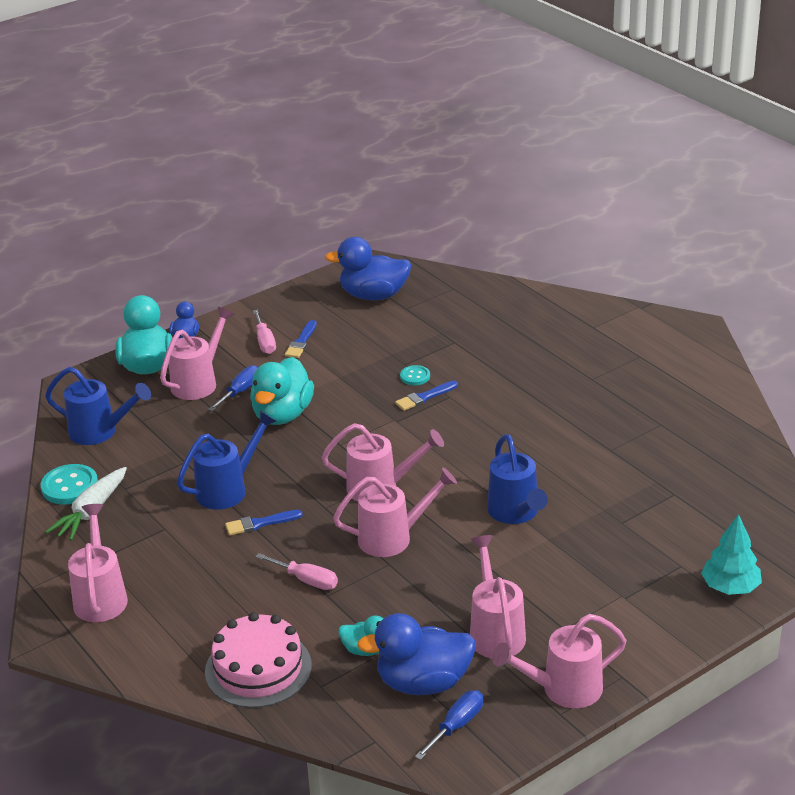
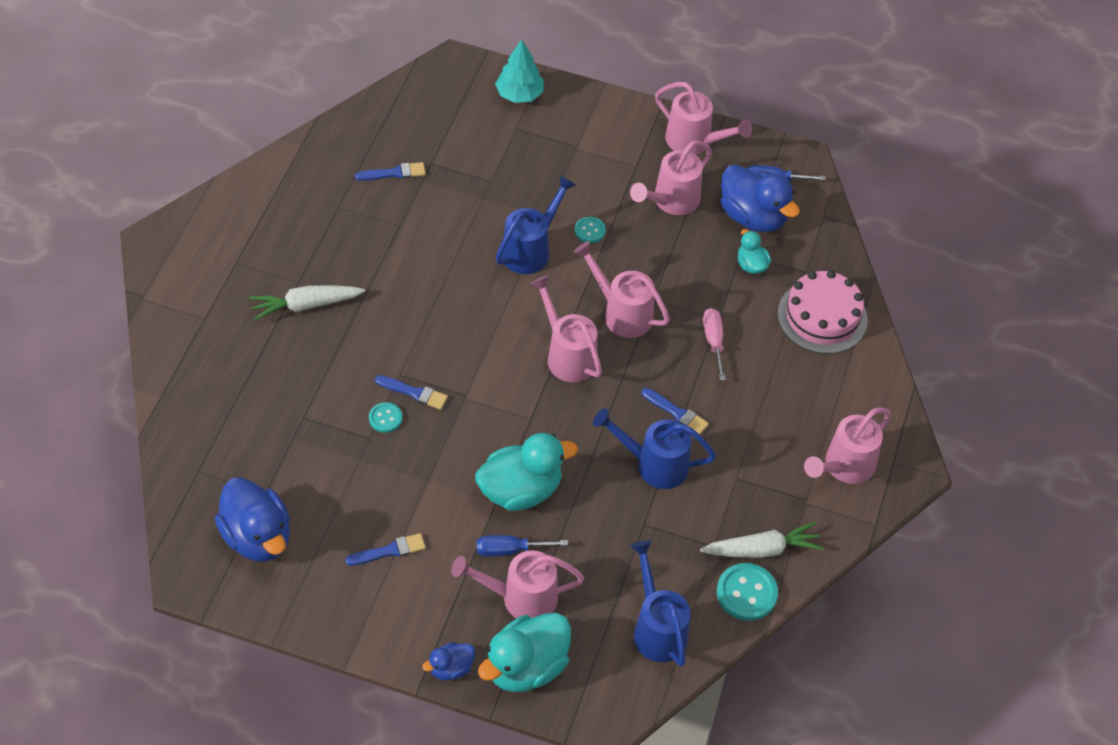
camera: 130 degrees left, 20 degrees up
pink screwdriver [253,310,276,354] -> none
none -> white carrot [249,285,365,321]
none -> blue brush [355,162,426,181]
none -> turquoise button [575,217,606,243]

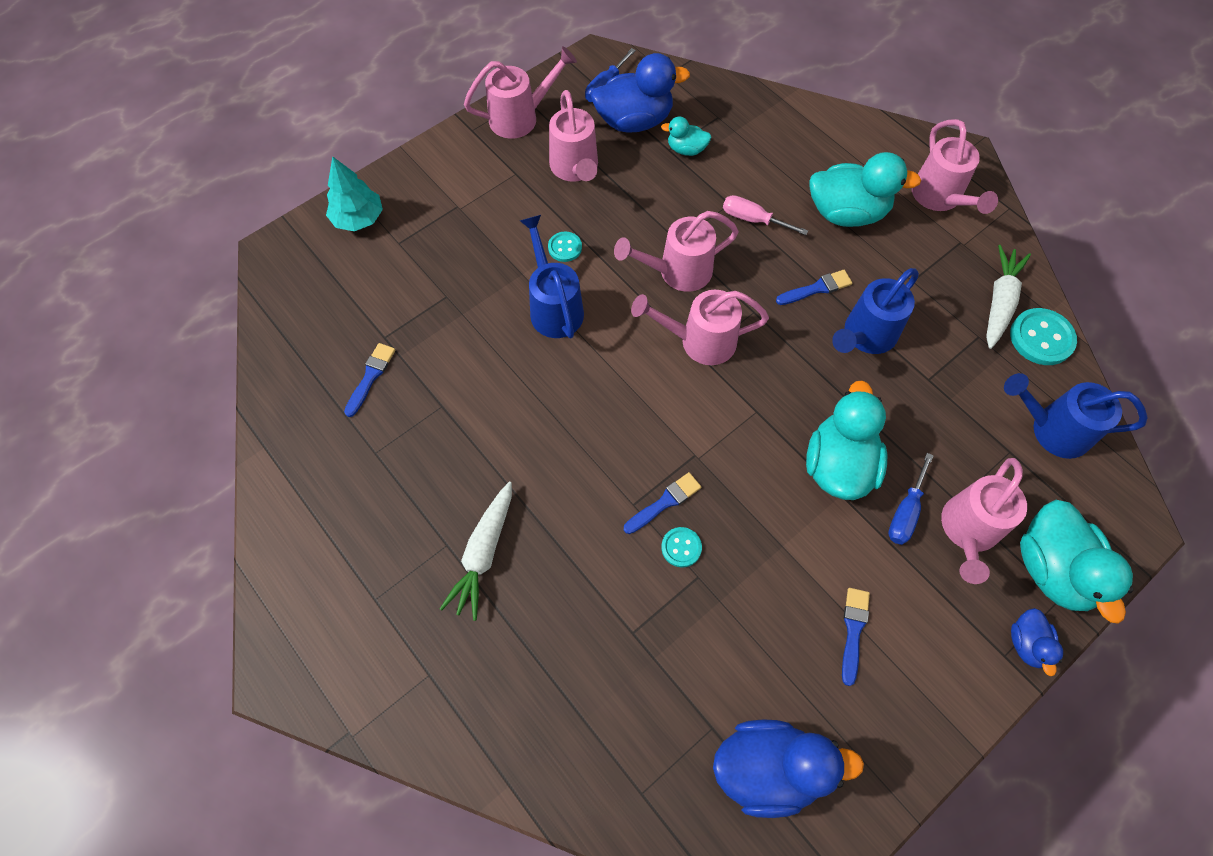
camera: 55 degrees left, 10 degrees up
pink cake [777,270,868,354] -> none
none -> turquoise duck [809,152,921,227]

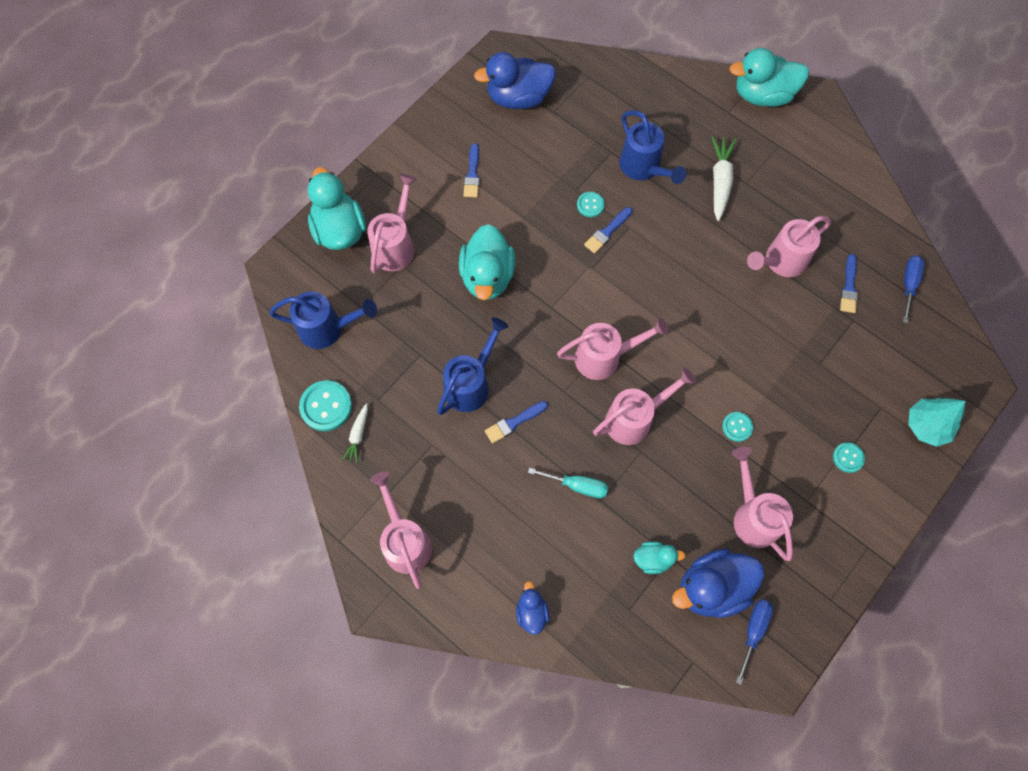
camera: 170 degrees right, 5 degrees up
pink watering can [464,46,577,139] -> pink watering can moved to [747,216,831,277]
blue watering can [520,215,584,339] -> blue watering can moved to [619,110,686,184]
pink screwdriver [723,195,808,235] -> turquoise screwdriver [528,468,608,498]
turquoise duck [809,152,921,227] -> turquoise duck moved to [729,48,809,107]
blue screwdriver [888,453,934,545] -> blue screwdriver moved to [903,256,925,323]
white carrot [986,245,1031,349] -> white carrot [342,403,368,464], size x0.58
blue duck [1011,608,1063,676] -> blue duck moved to [516,581,549,635]
none -> turquoise button [833,442,865,473]

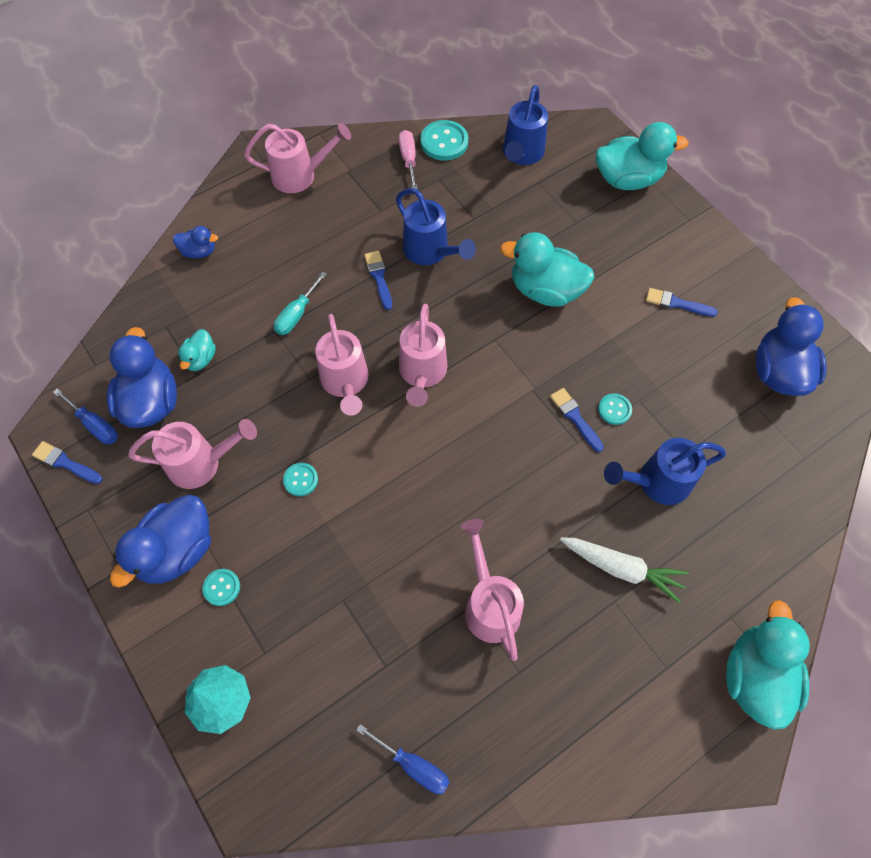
camera: 105 degrees right, 5 degrees down
white carrot [342,403,368,464] -> pink screwdriver [399,130,417,189]
pink watering can [367,174,417,274] -> none
blue brush [840,254,858,313] -> blue brush moved to [32,441,102,484]
none -> blue duck [110,495,211,588]

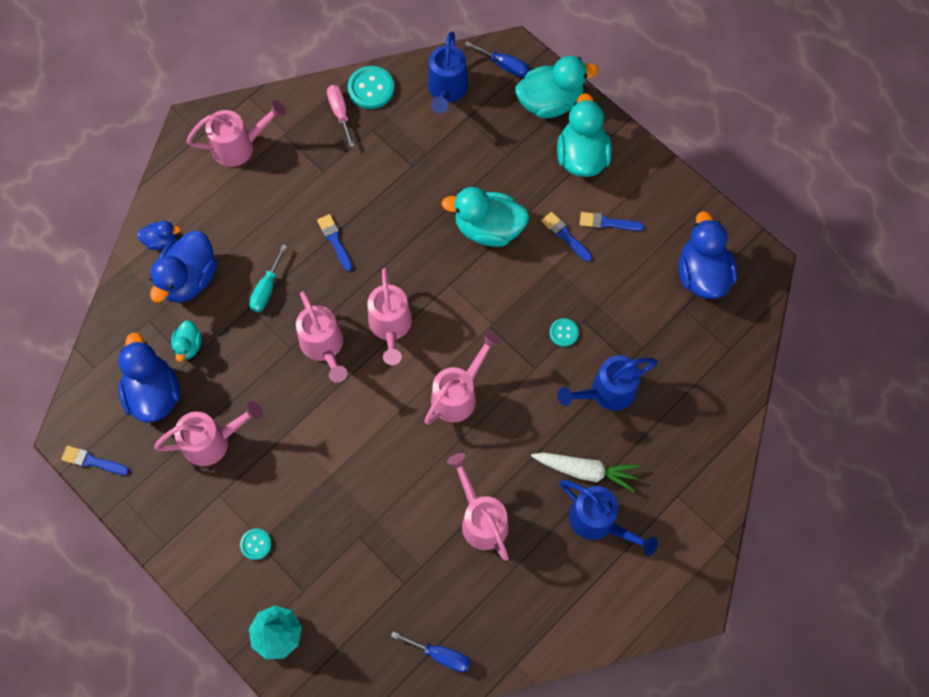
camera: 10 degrees left, 5 degrees up
blue screwdriver [53,388,118,445] -> blue screwdriver moved to [465,41,529,77]
blue duck [110,495,211,588] -> blue duck moved to [149,231,217,303]
turquoise button [283,463,318,496] -> none
blue watering can [396,188,476,265] -> blue watering can moved to [560,480,658,556]
blue brush [550,388,604,452] -> blue brush moved to [541,212,592,261]
turquoise duck [726,600,810,730] -> turquoise duck moved to [557,93,612,177]
none -> pink watering can [424,332,500,425]

